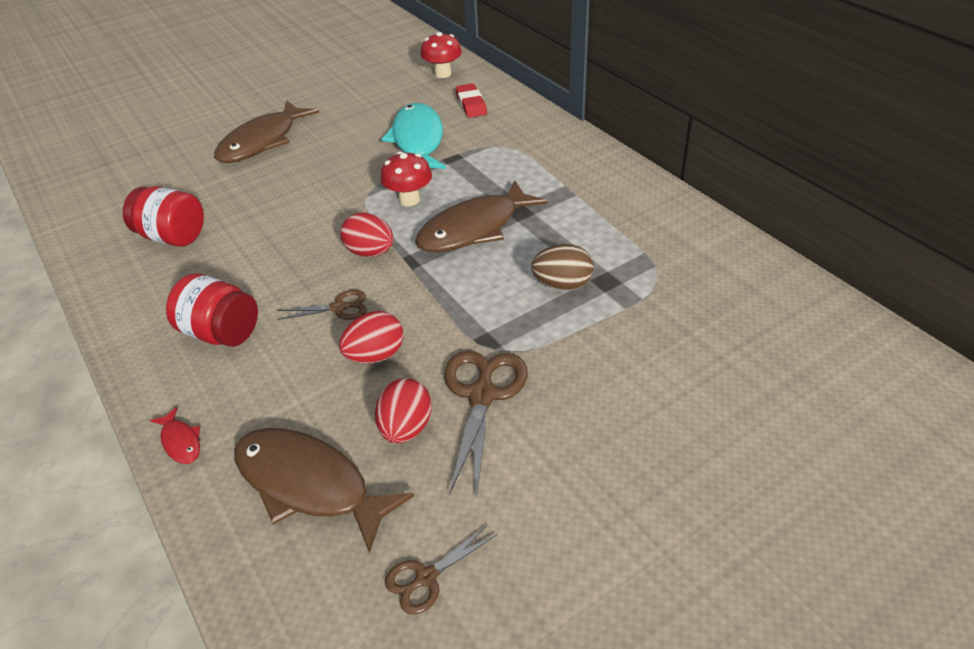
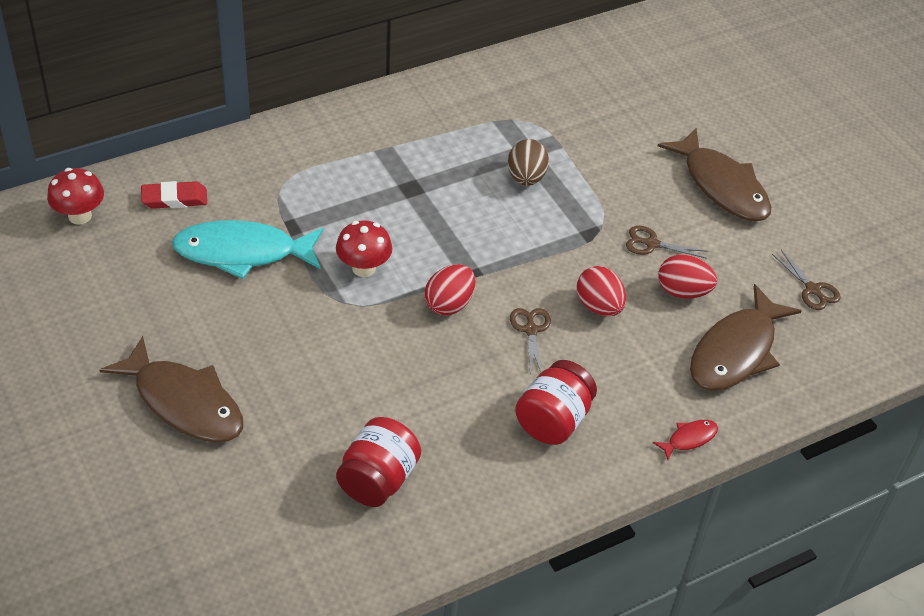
camera: 90 degrees left, 5 degrees up
brown fish [415,180,548,252] -> brown fish moved to [658,128,771,221]
brown scissors [444,350,528,499] -> brown scissors [626,226,708,259], size x0.57

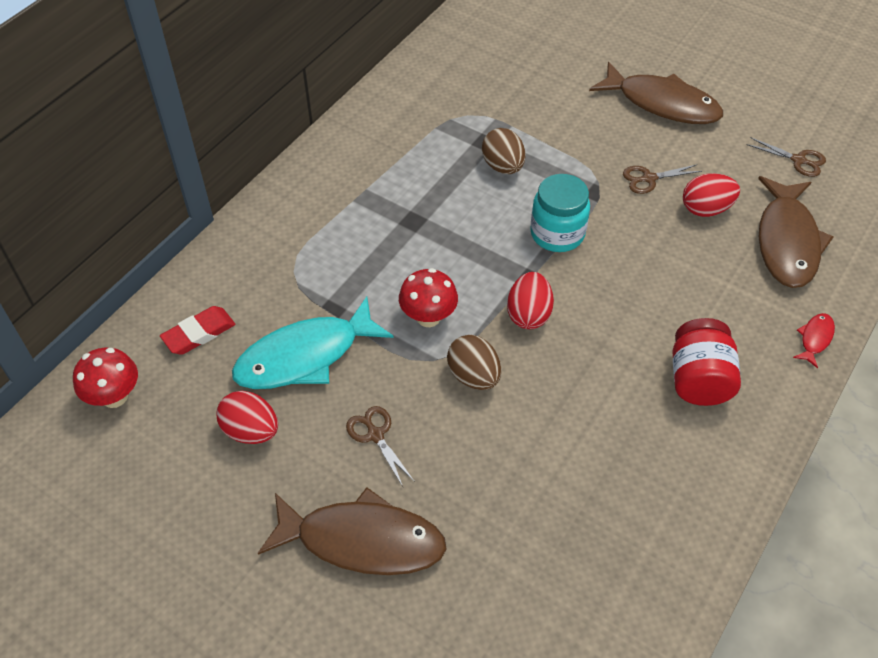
camera: 25 degrees left, 5 degrees up
red jar [336,417,421,507] -> none
brown scissors [510,308,551,374] -> brown scissors moved to [346,406,415,487]
red egg [577,266,626,316] -> red egg moved to [216,391,278,444]
none -> brown egg [447,335,501,390]
none -> turquoise jar [530,174,590,252]

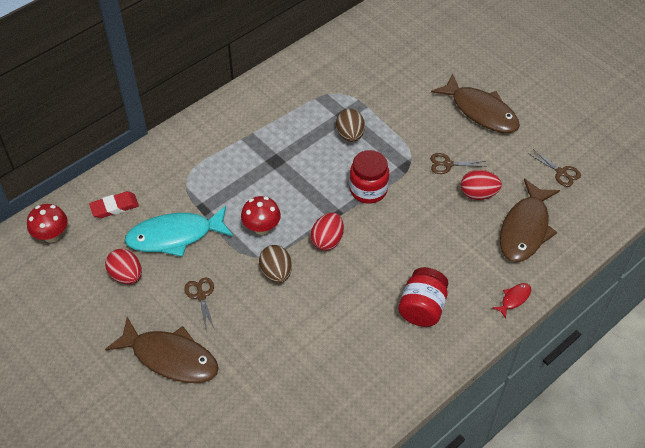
camera: 15 degrees right, 0 degrees up
turquoise jar [530,174,590,252] -> red jar [349,150,389,204]

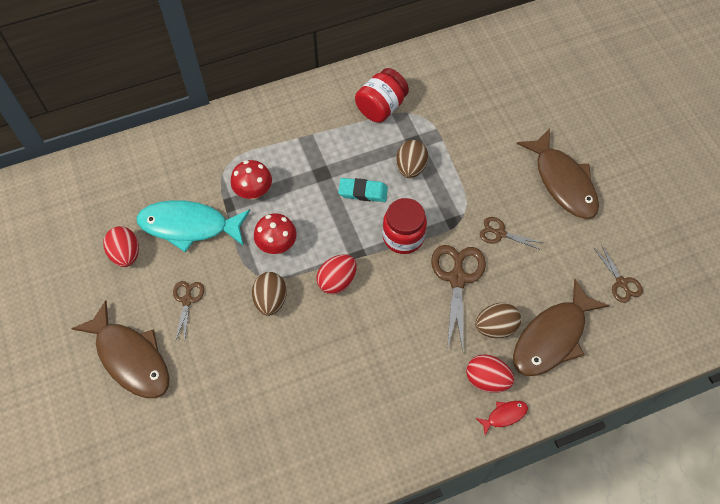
camera: 20 degrees right, 10 degrees up
red mushroom [27,204,68,243] -> red mushroom moved to [231,160,272,199]
red eraser [89,191,139,218] -> none
red jar [398,267,448,327] -> red jar moved to [355,68,409,123]
red egg [461,170,502,200] -> red egg moved to [466,354,514,393]
none -> turquoise eraser [338,178,388,202]
none -> brown scissors [431,245,486,350]
none -> brown egg [475,303,521,338]

